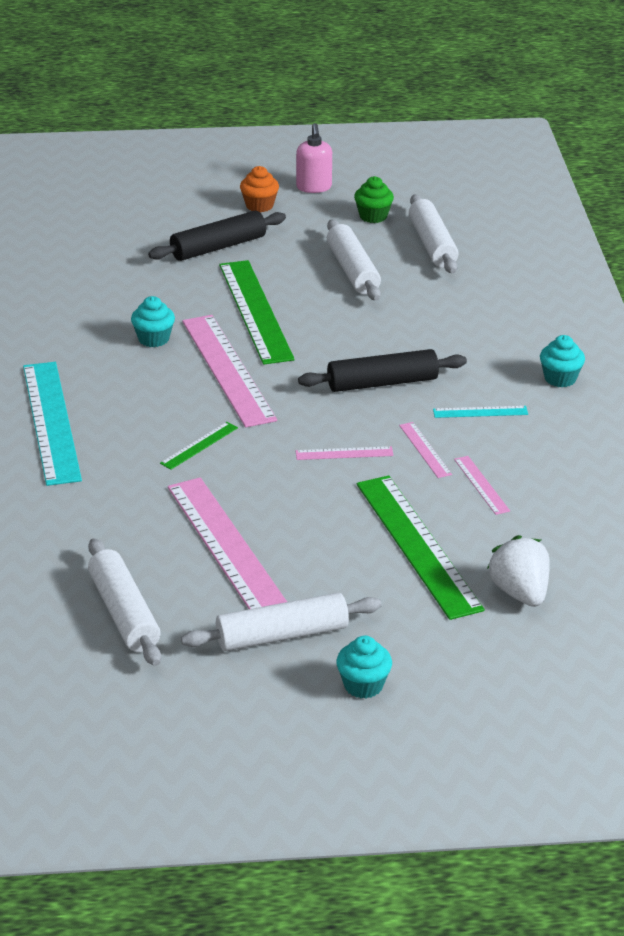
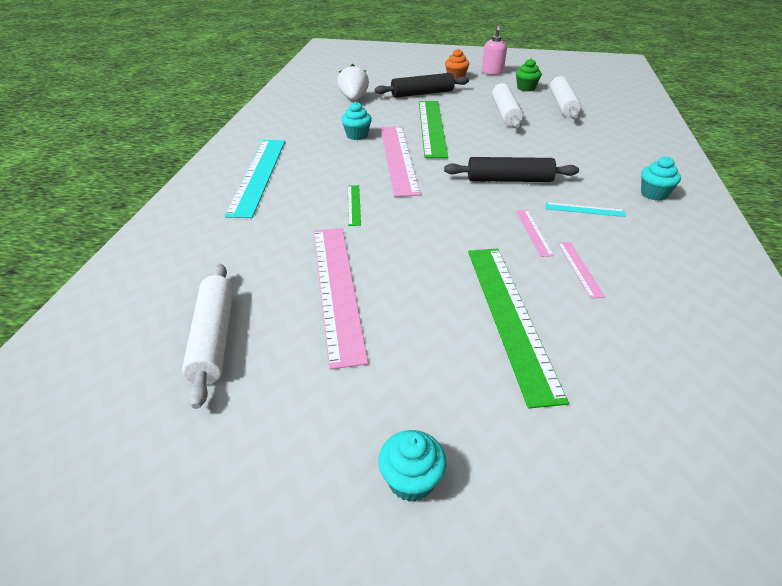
camera: 15 degrees right, 5 degrees up
green ruler [160,422,238,470] -> green ruler turned 60 degrees counterclockwise [348,185,361,226]
white rolling pin [181,593,382,651] -> none
pink ruler [296,446,394,460] -> none
white strawberry [487,535,550,607] -> white strawberry moved to [337,64,369,100]

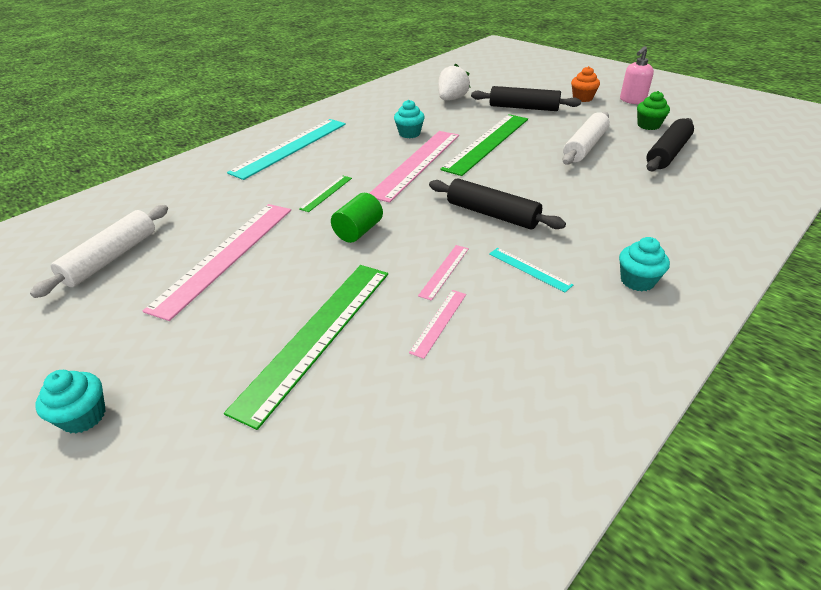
camera: 35 degrees right, 0 degrees up
white rolling pin [550,76,581,119] -> black rolling pin [646,118,694,171]
none -> green cylinder [331,193,383,243]

